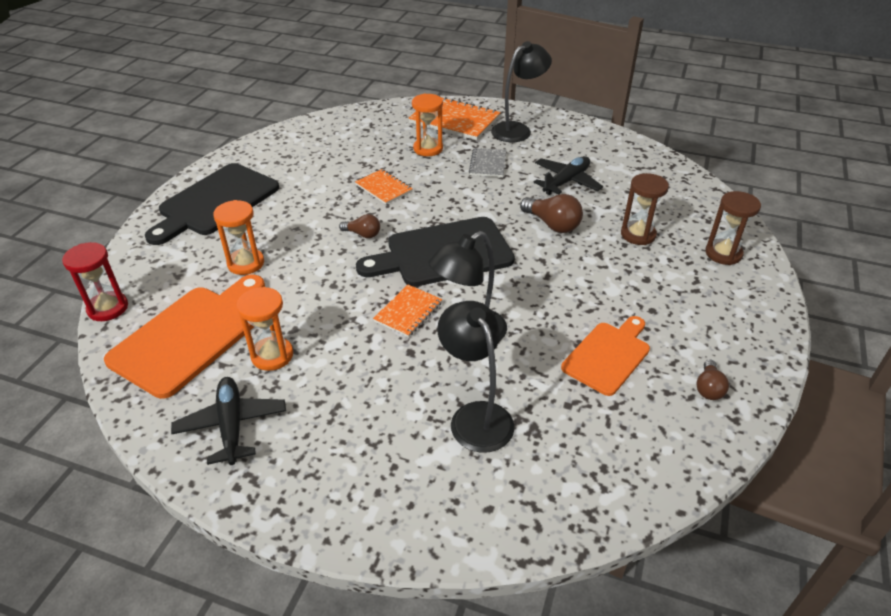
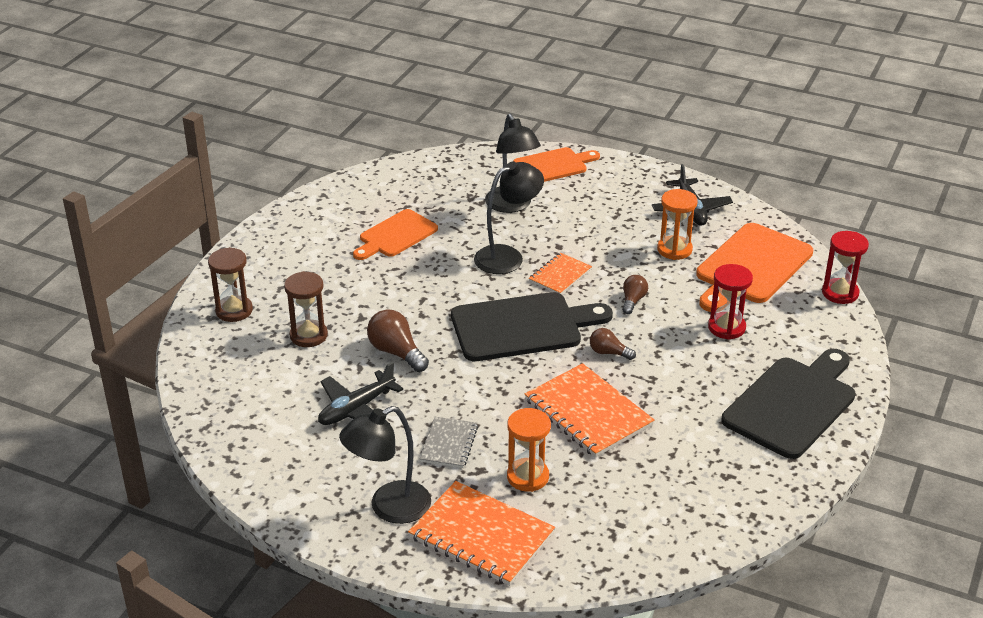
camera: 175 degrees left, 5 degrees down
orange hourglass [213,200,264,275] -> red hourglass [708,264,753,340]
orange notebook [355,169,413,205] -> orange notebook [525,363,655,458], size x1.77
brown light bulb [696,359,729,400] -> brown light bulb moved to [622,275,648,314]
none -> orange cutting board [513,147,600,182]

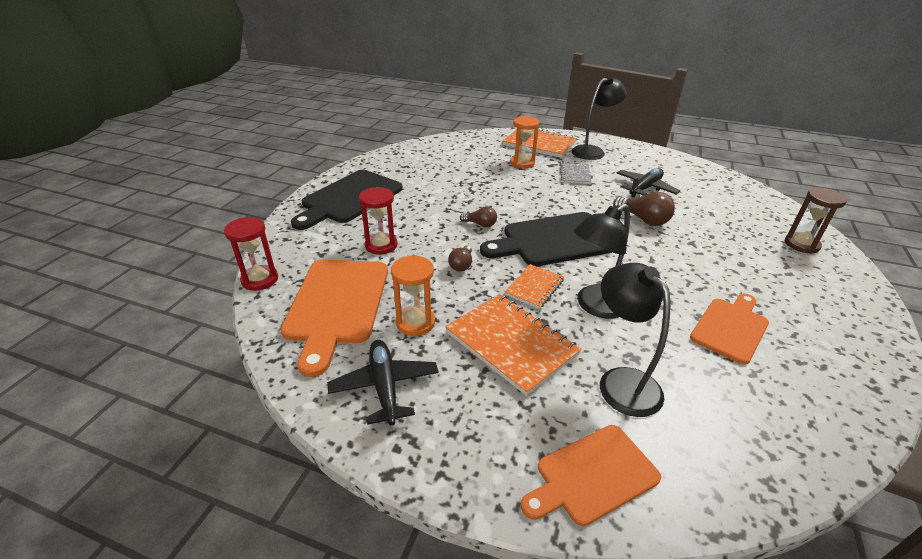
camera: 175 degrees right, 0 degrees up
brown hourglass [284,271,328,347] -> none
orange notebook [525,363,655,458] -> orange notebook moved to [445,294,582,396]
orange cutting board [696,223,813,312] -> orange cutting board turned 150 degrees clockwise [281,260,388,377]

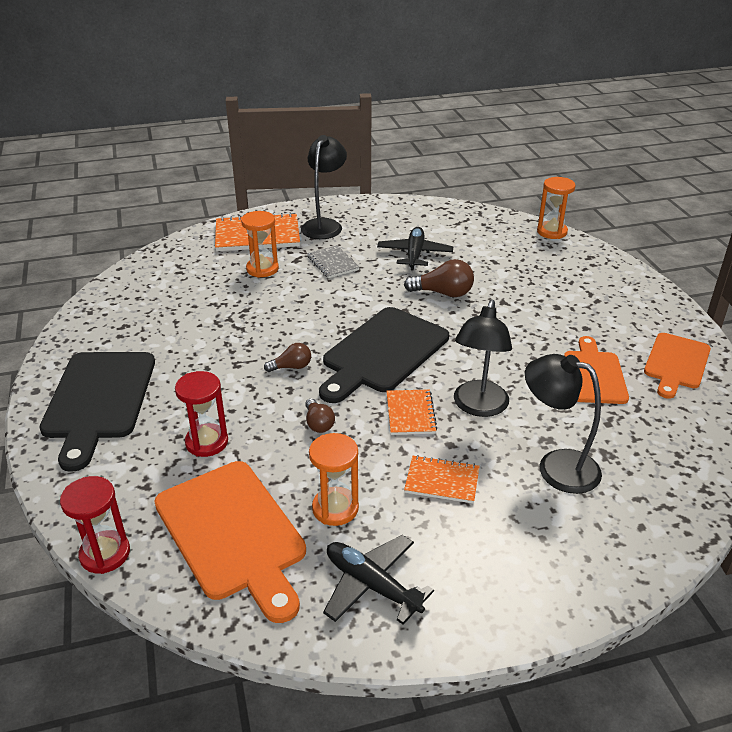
camera: 35 degrees left, 0 degrees up
orange notebook [445,294,582,396] -> orange notebook [404,455,480,503], size x0.57
orange cutting board [521,425,661,526] -> orange cutting board moved to [644,333,711,399]
brown hourglass [785,188,847,254] -> none
none -> orange hourglass [537,177,576,239]

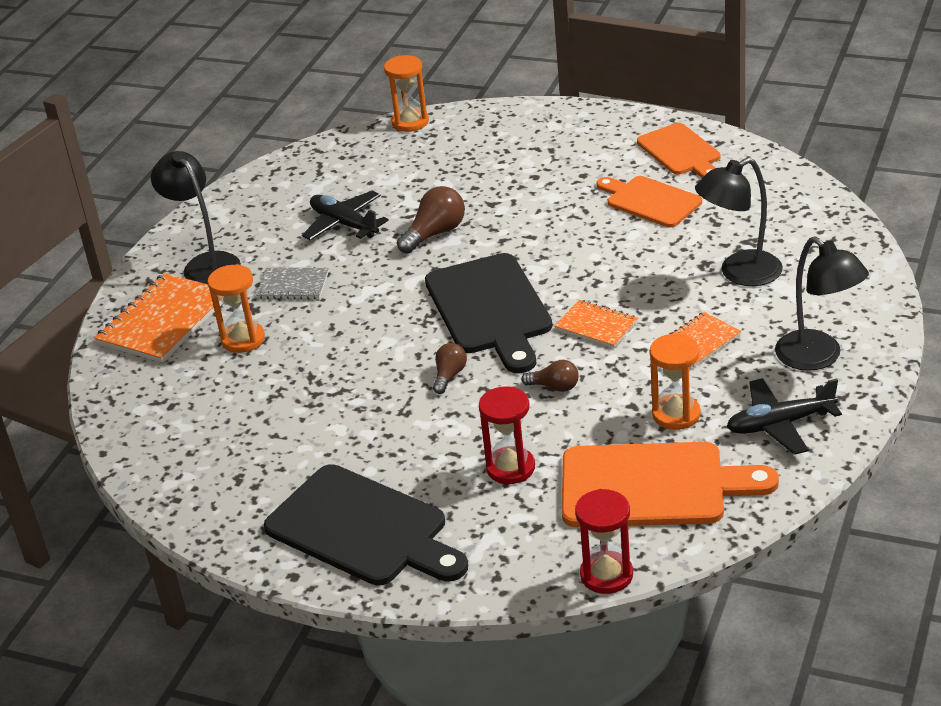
camera: 50 degrees left, 0 degrees up
black lamp [454,299,512,417] -> black lamp moved to [775,236,869,371]

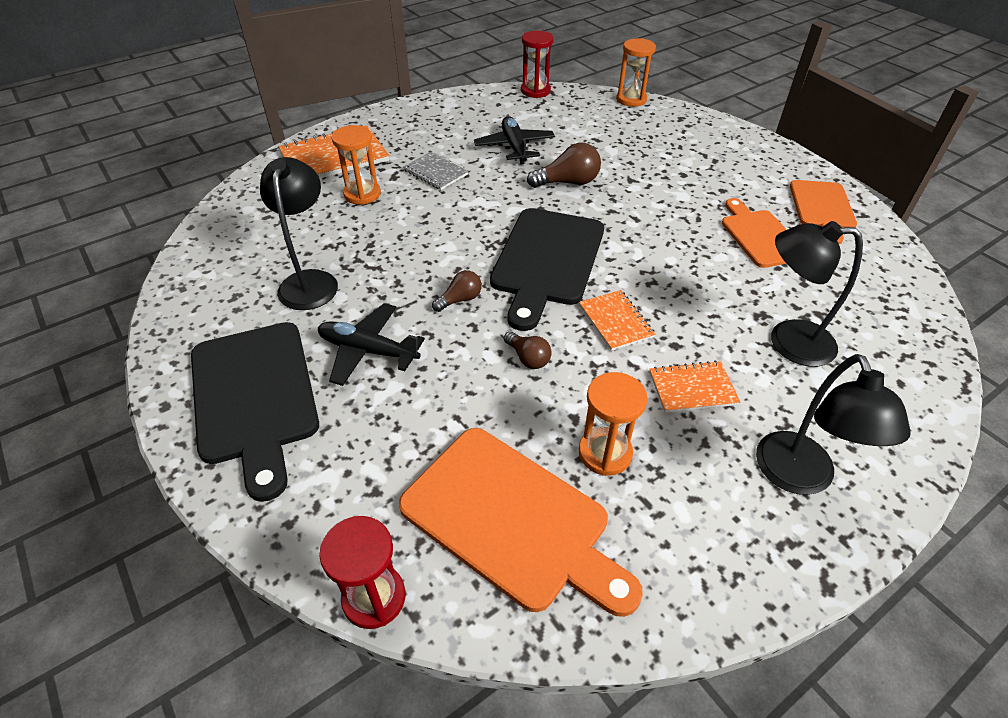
camera: 30 degrees right, 10 degrees up
black lamp [151,151,241,284] -> black lamp moved to [260,157,338,310]
red hourglass [479,386,535,484] -> red hourglass moved to [521,30,554,98]
black plane [727,378,842,455] -> black plane moved to [318,303,425,386]

